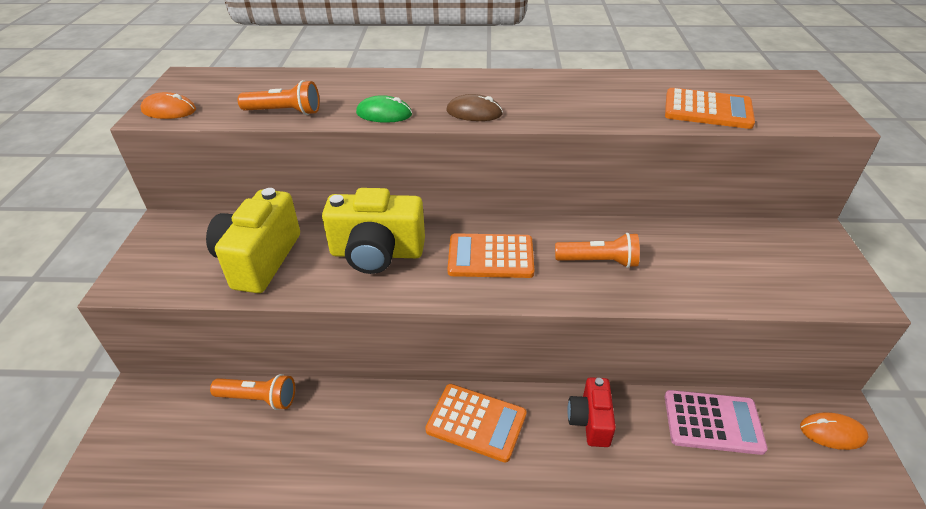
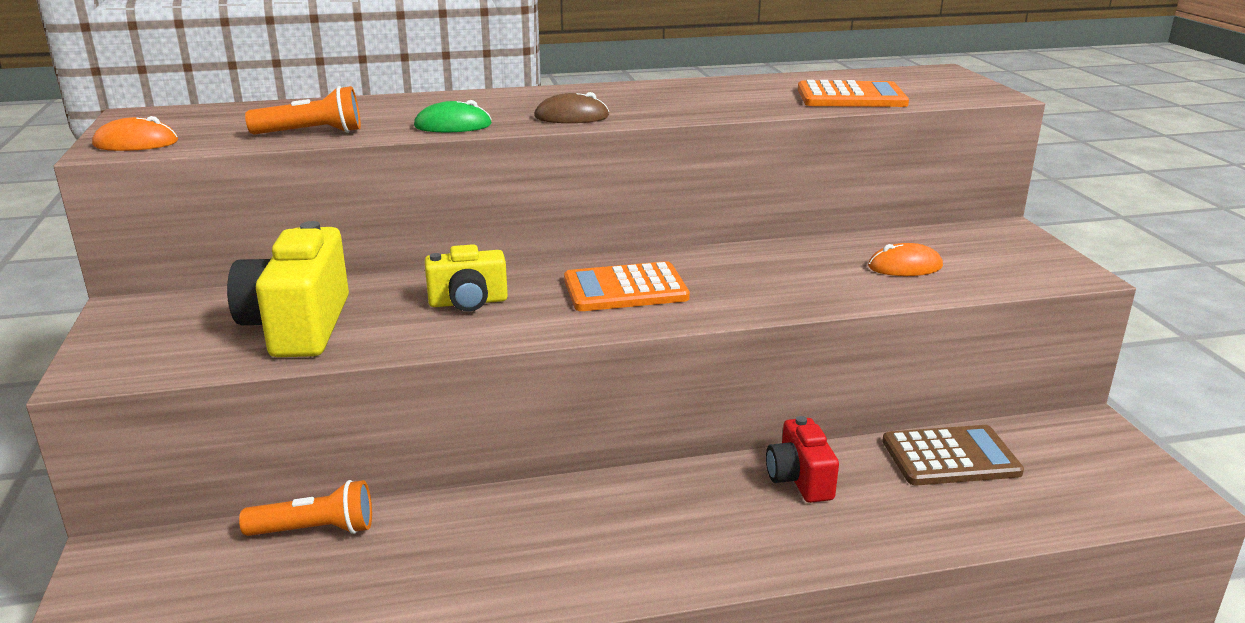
camera: 15 degrees left, 15 degrees down
yellow camera [322,188,425,274] -> yellow camera [425,244,508,312], size x0.60
orange calculator [425,384,527,463] -> none
orange flashlight [555,233,640,268] -> none
pink calculator [665,390,768,455] -> brown calculator [882,425,1024,485]
orange mouse [800,412,869,450] -> orange mouse moved to [868,243,943,276]

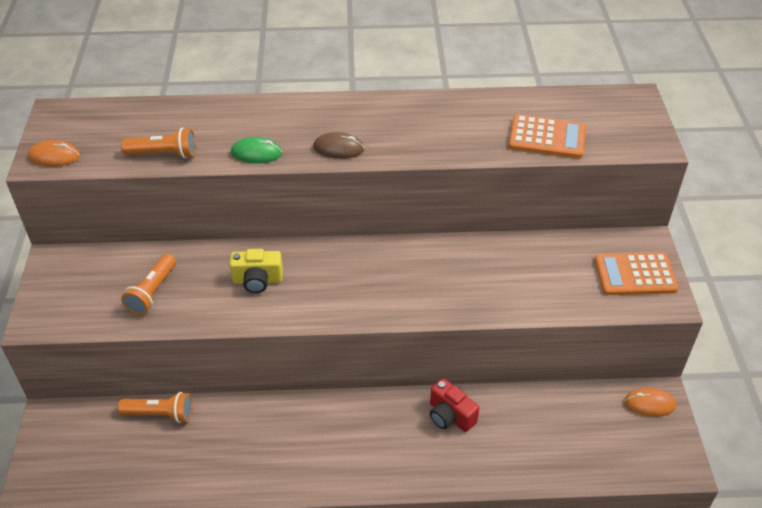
camera: 10 degrees right, 20 degrees up
yellow camera [227,221,349,357] -> orange flashlight [121,254,176,315]
orange calculator [564,261,690,311] -> orange calculator moved to [595,252,679,295]
red camera [766,416,839,503] -> red camera turned 45 degrees counterclockwise [430,378,479,432]
orange mouse [868,243,943,276] -> orange mouse moved to [624,388,677,417]
brown calculator [882,425,1024,485] -> none

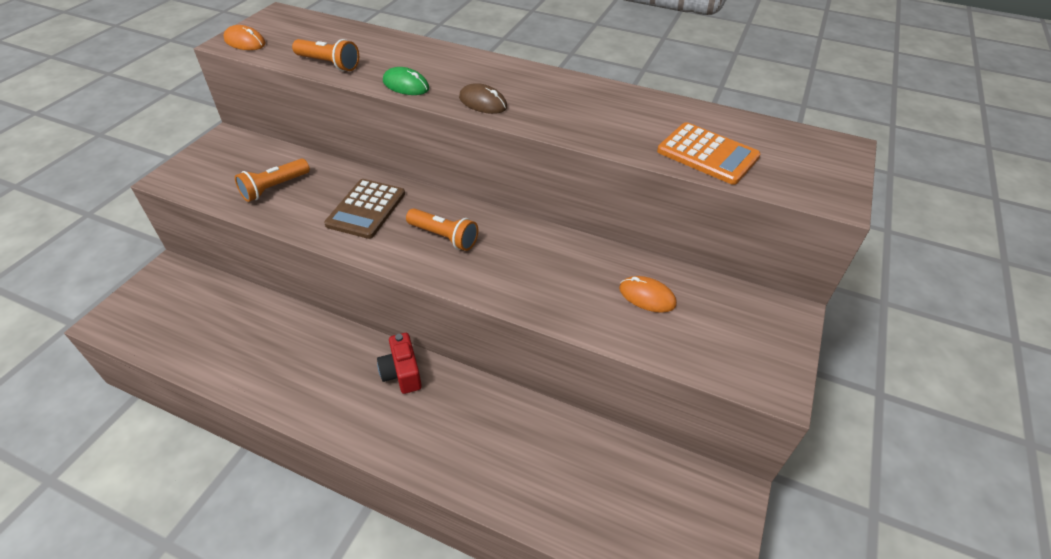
camera: 25 degrees right, 0 degrees up
orange flashlight [118,392,193,423] -> orange flashlight moved to [406,208,478,251]
yellow camera [230,249,283,293] -> brown calculator [324,179,405,239]
red camera [430,378,479,432] -> red camera moved to [377,333,422,394]
orange calculator [595,252,679,295] -> none
orange mouse [624,388,677,417] -> orange mouse moved to [619,276,677,313]

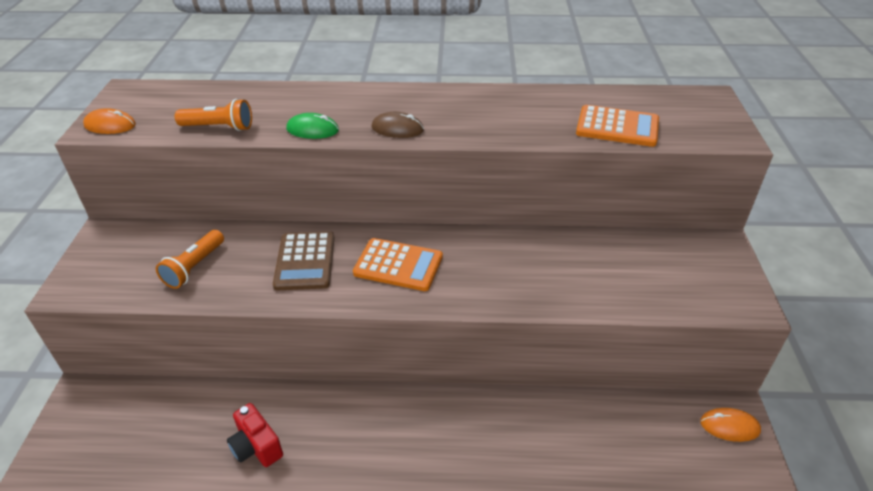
camera: 20 degrees left, 5 degrees down
red camera [377,333,422,394] -> red camera moved to [227,403,283,467]
orange flashlight [406,208,478,251] -> orange calculator [353,238,443,291]
orange mouse [619,276,677,313] -> orange mouse moved to [700,408,761,442]

